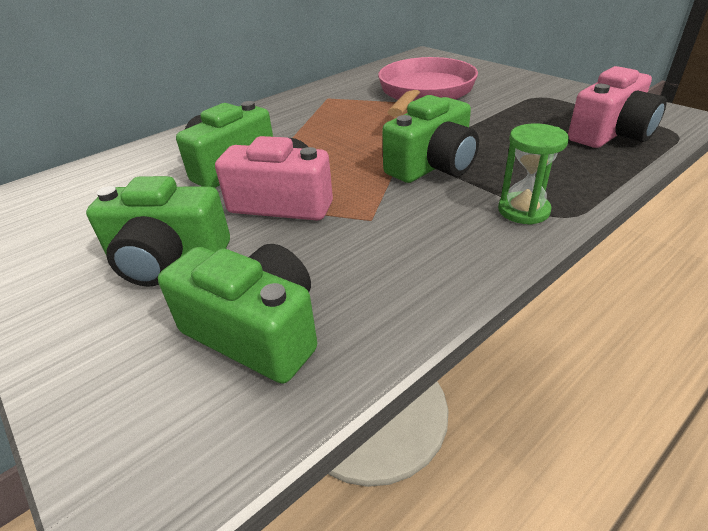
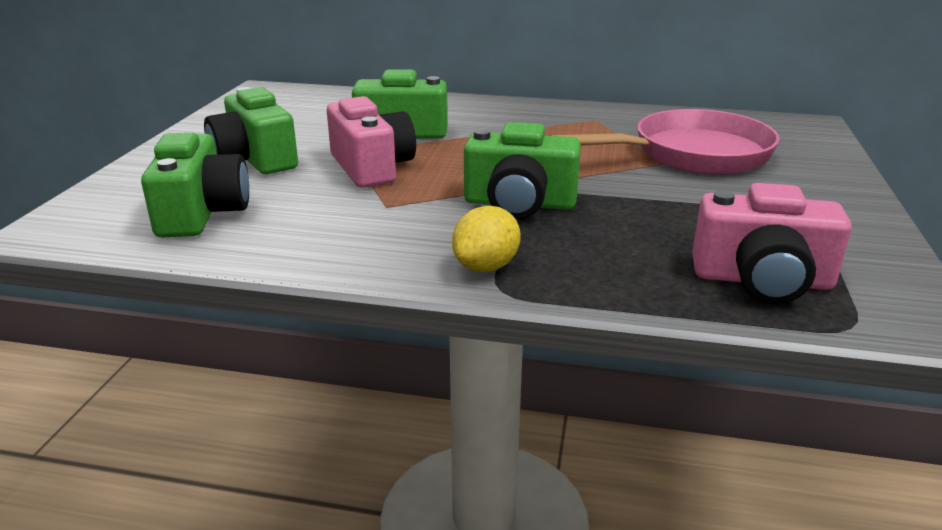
camera: 50 degrees right, 10 degrees down
green hourglass [498,124,569,225] -> yellow lemon [452,206,521,272]

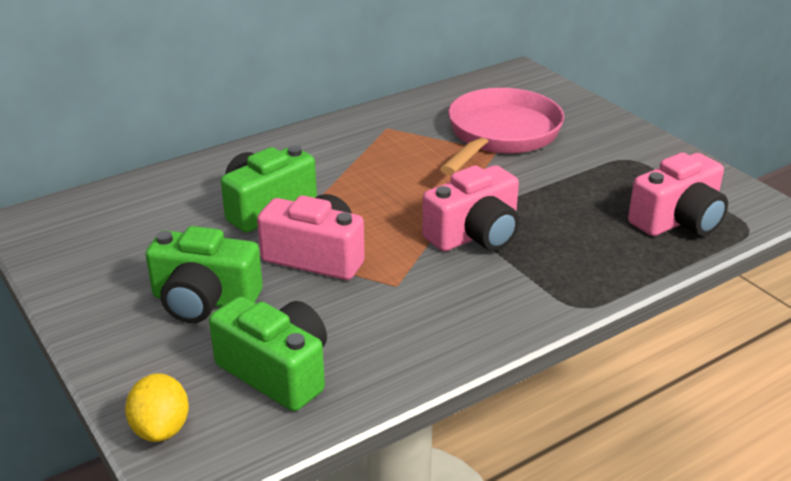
camera: 45 degrees left, 5 degrees up
yellow lemon [452,206,521,272] -> yellow lemon moved to [125,374,189,442]
green camera [464,122,581,219] -> pink camera [422,165,519,251]

